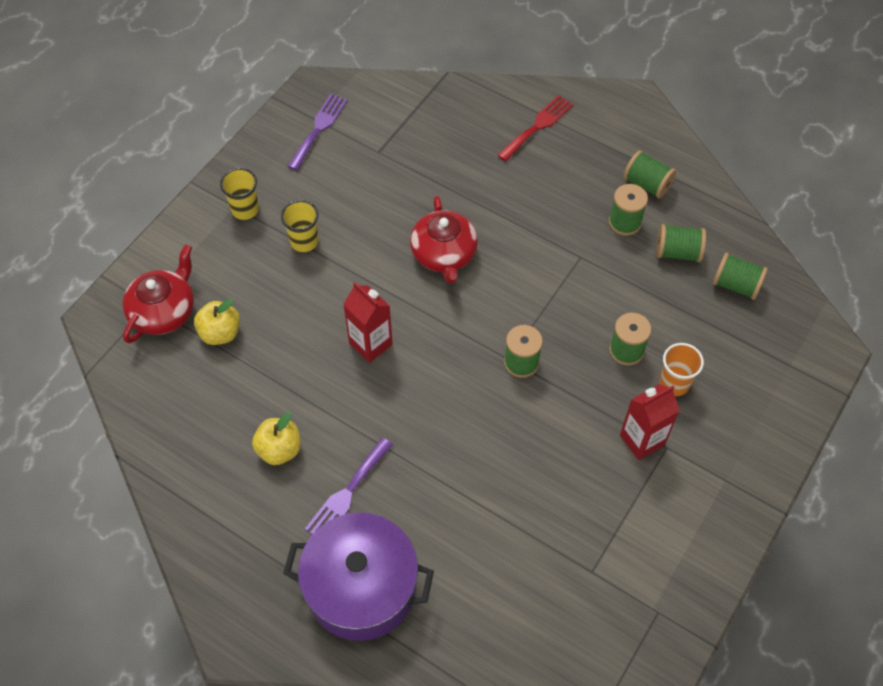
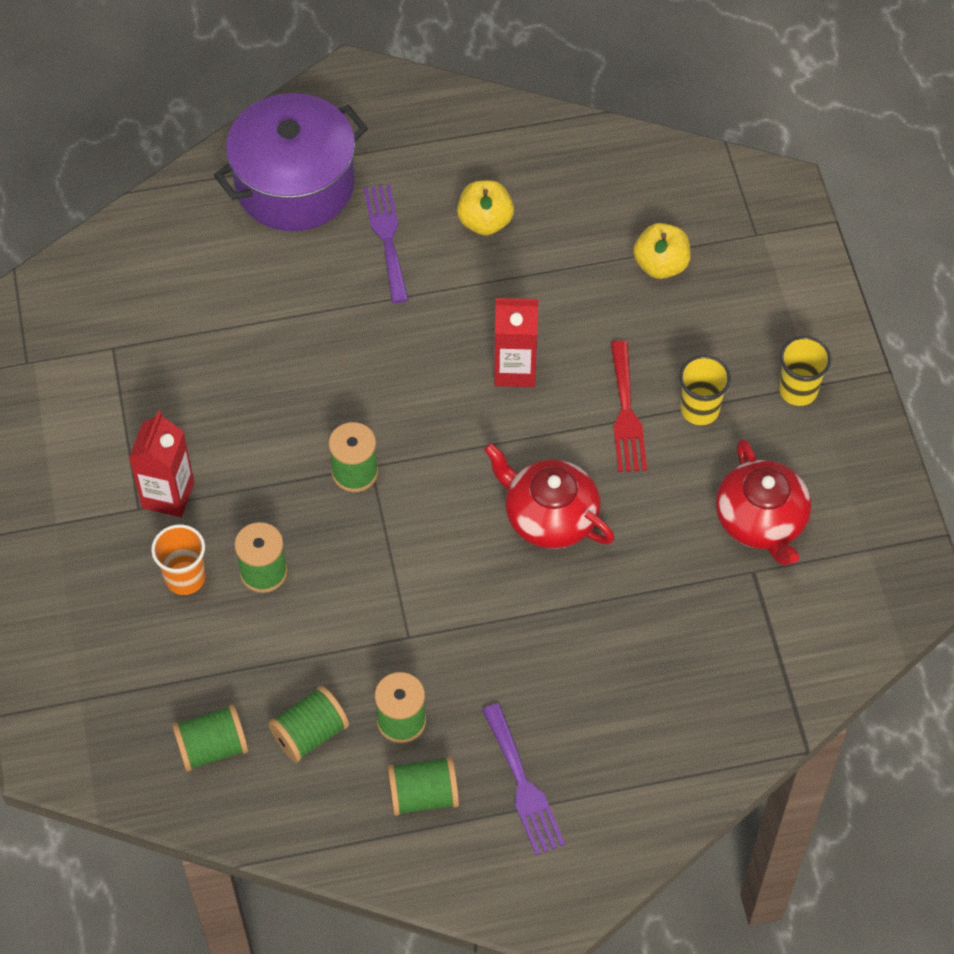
camera: 135 degrees right, 0 degrees up
red teapot [122,244,194,344] -> red teapot moved to [716,439,811,565]
purple fork [287,94,348,170] -> purple fork moved to [482,703,565,855]
red fork [497,95,574,162] -> red fork moved to [611,341,647,472]

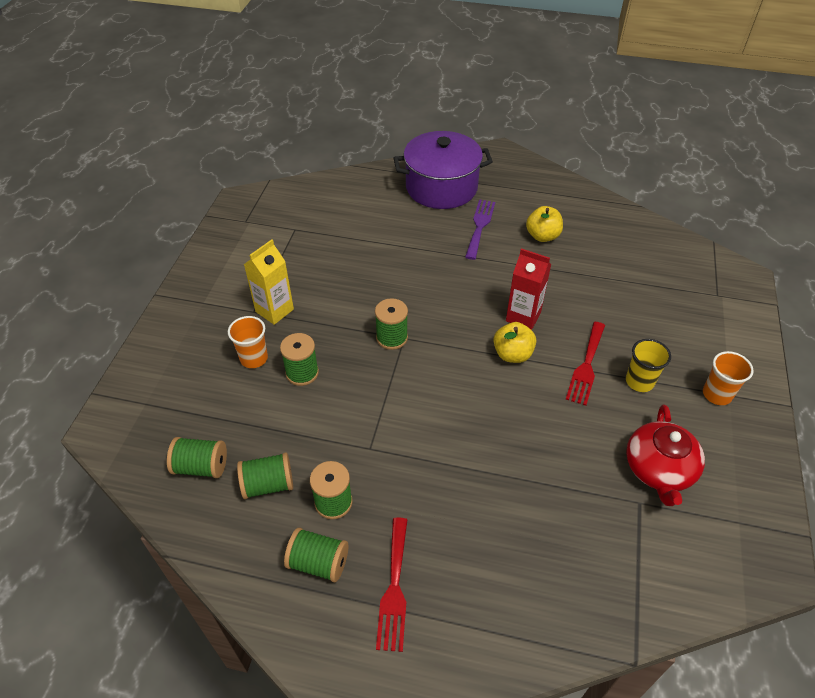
camera: 25 degrees right, 10 degrees down
red carton [129,411,194,517] -> yellow carton [244,239,294,325]
purple fork [482,703,565,855] -> red fork [376,517,408,652]
red teapot [484,443,615,549] -> none
yellow apple [633,223,691,279] -> yellow apple moved to [493,322,536,363]
yellow cup [779,336,831,406] -> orange cup [703,351,754,405]

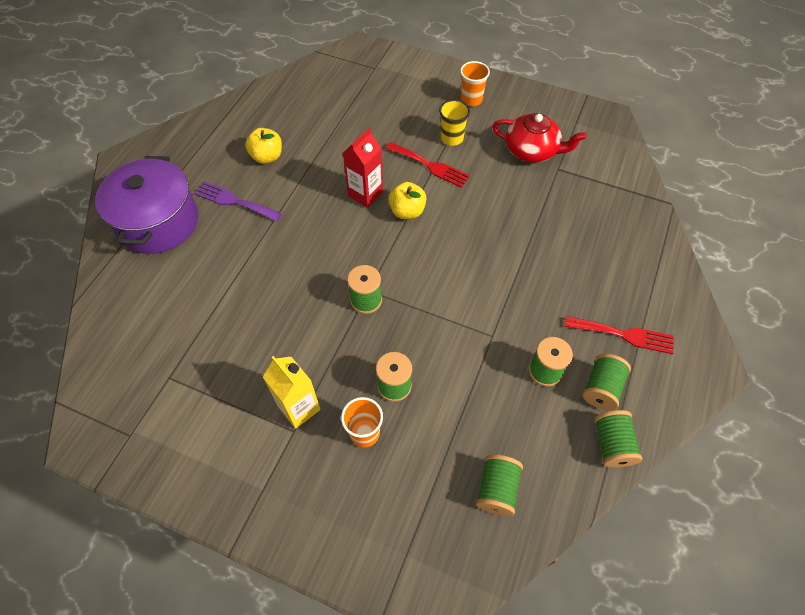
camera: 80 degrees left, 10 degrees up
green spool [237,452,293,499] -> green spool moved to [594,410,643,468]

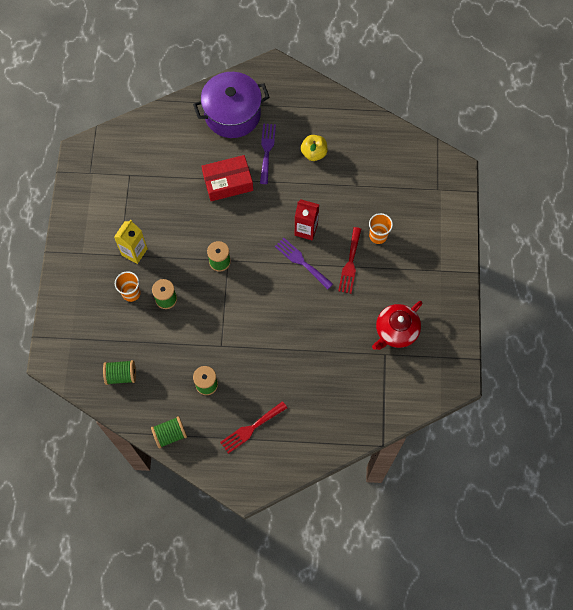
camera: 70 degrees right, 10 degrees up
yellow apple [388,182,426,219] -> purple fork [275,238,333,289]
yellow cup [439,100,470,146] -> none
orange cup [460,61,490,106] -> orange cup moved to [369,213,393,244]
red teapot [492,113,587,163] -> red teapot turned 45 degrees clockwise [372,301,422,350]
red fork [565,316,674,354] -> red fork turned 60 degrees clockwise [220,401,287,454]
green spool [583,354,631,410] -> none
none -> red box [202,155,253,201]

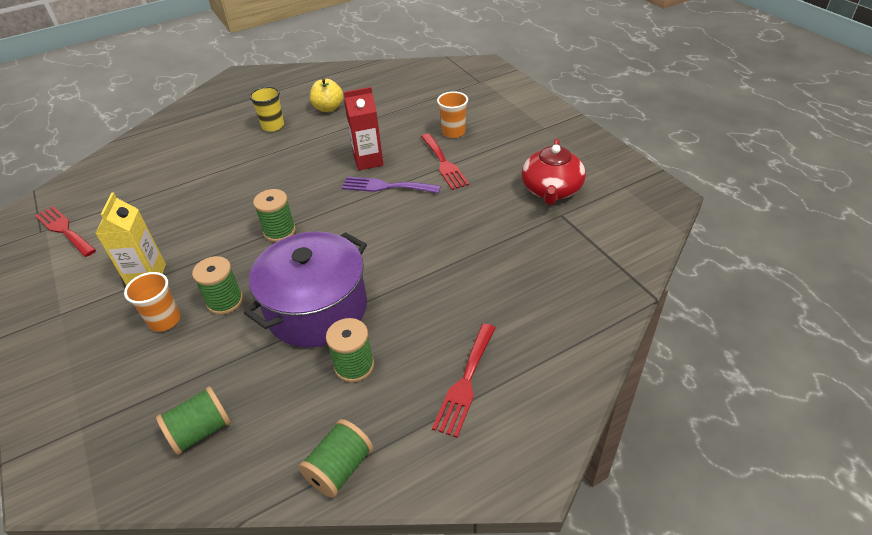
camera: 30 degrees left, 25 degrees down
purple pot [193,72,270,138] -> purple pot moved to [244,231,367,347]
red box [202,155,253,201] -> none
purple fork [260,124,276,184] -> yellow cup [249,87,284,132]
none -> red fork [35,206,96,257]

